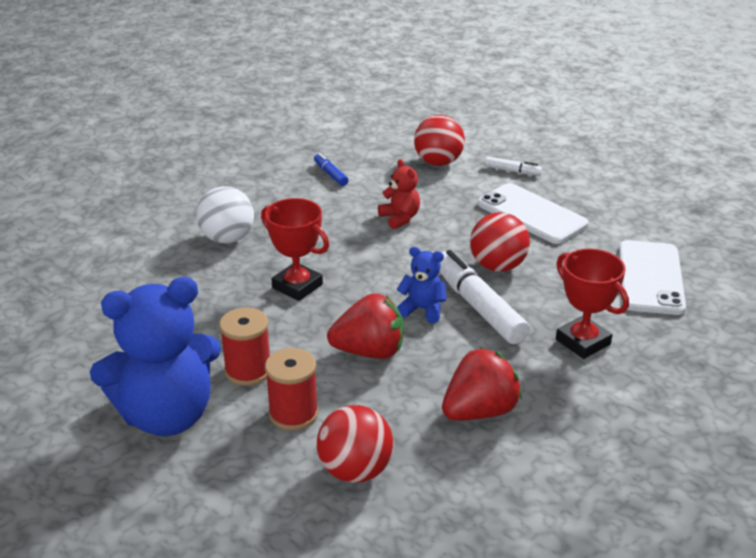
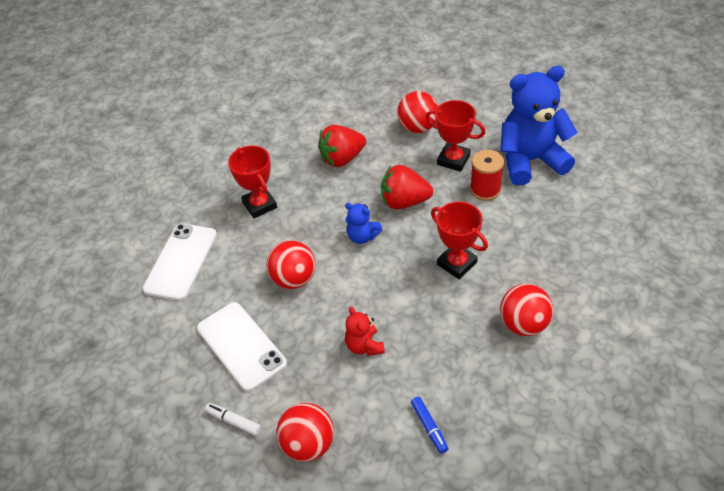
camera: 170 degrees left, 15 degrees up
white ball [197,186,254,244] -> red ball [500,284,553,336]
red spool [265,348,318,431] -> red trophy [425,100,486,172]
white marker [440,250,530,344] -> none

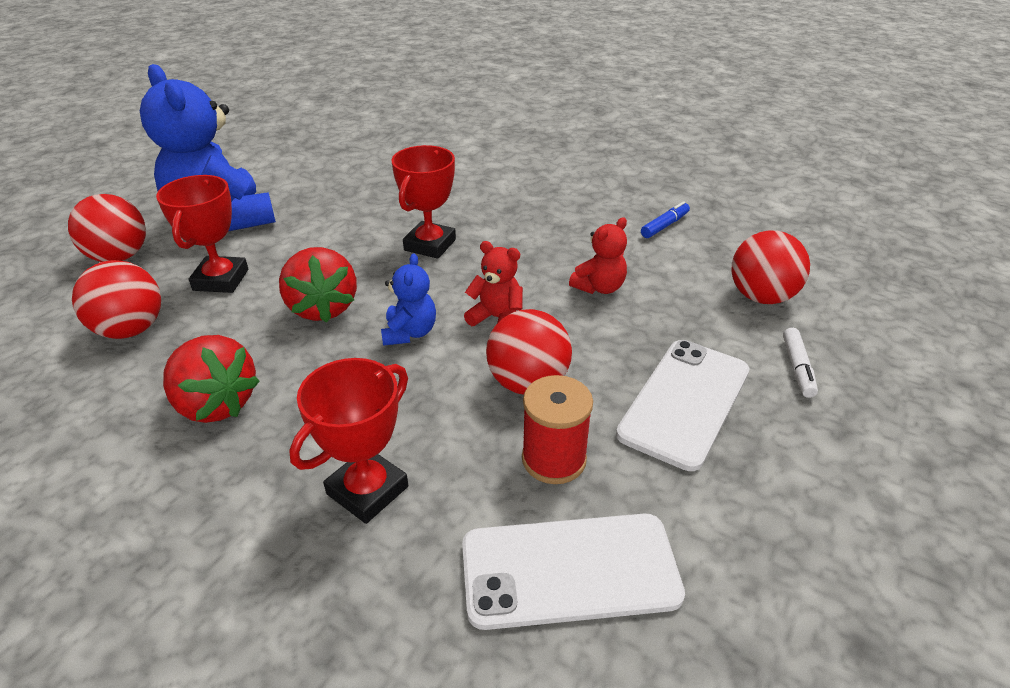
camera: 115 degrees left, 10 degrees down
red spool [470,150,504,201] -> red spool moved to [522,375,593,484]
red ball [500,284,553,336] -> red ball moved to [68,194,146,262]
none -> red teddy bear [464,241,523,326]

